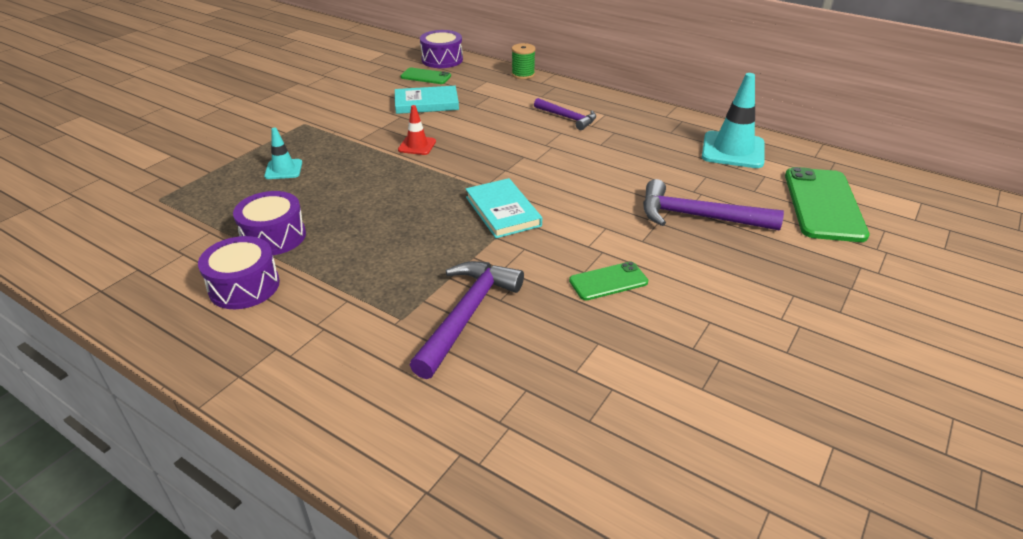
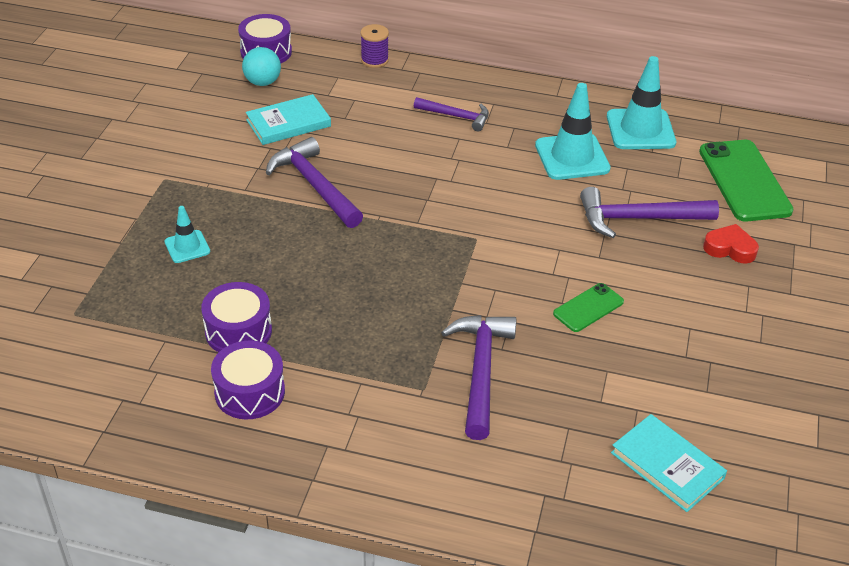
camera: 20 degrees left, 5 degrees up
red traffic cone [398,105,436,155] -> purple hammer [266,137,363,228]
green phone [401,68,451,84] -> turquoise ball [242,47,281,86]
turquoise book [466,178,542,238] -> turquoise book moved to [611,414,727,512]
green spool [512,43,535,79] -> purple spool [360,24,389,68]
none -> turquoise traffic cone [535,83,611,180]
none -> red heart [703,224,759,264]

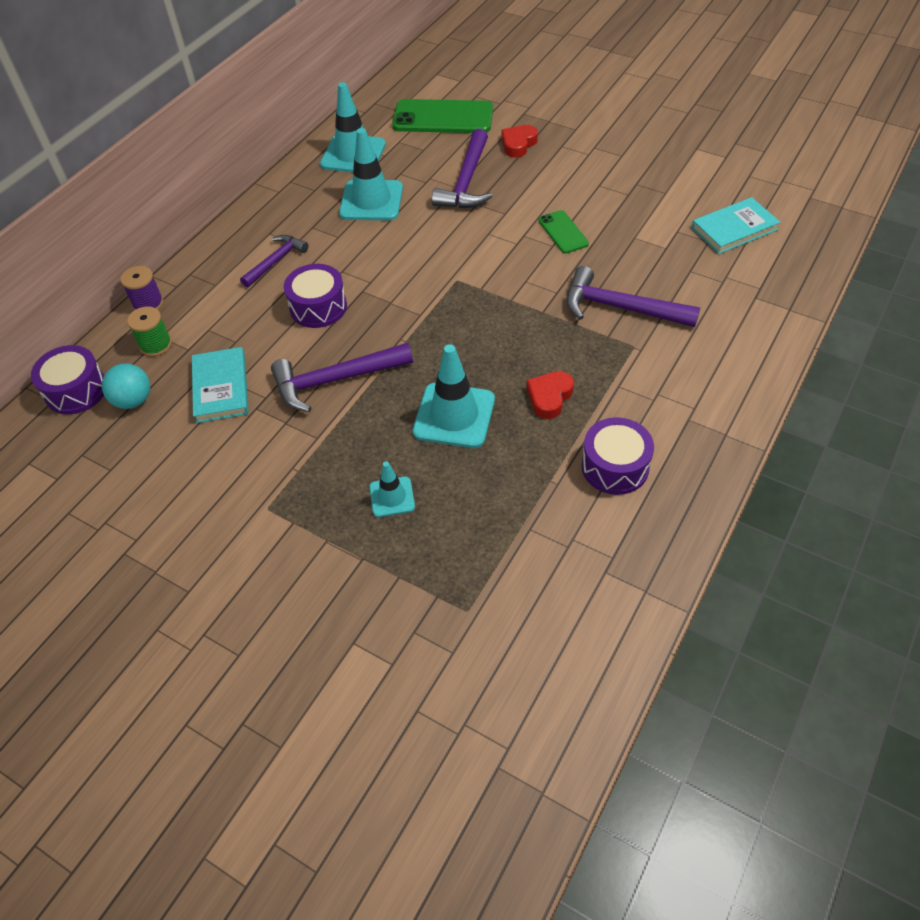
camera: 70 degrees left, 10 degrees up
purple drum [201,282,272,352] -> purple drum moved to [284,264,347,328]
none -> green spool [127,306,172,356]
none -> turquoise traffic cone [413,344,495,448]
none -> red heart [526,371,574,419]

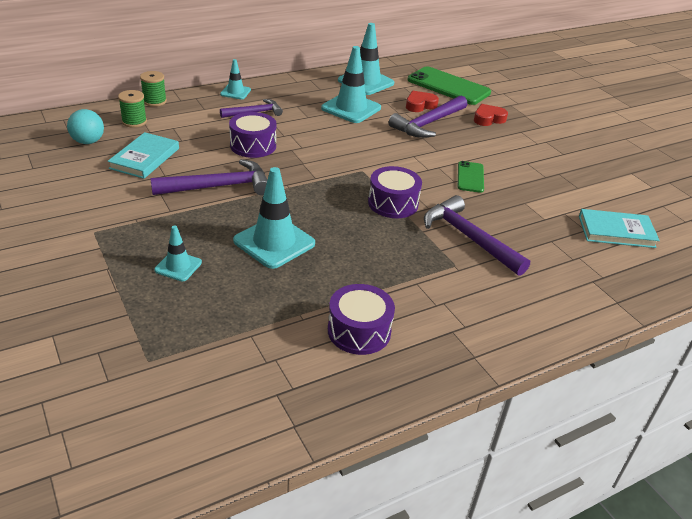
camera: 25 degrees right, 15 degrees down
purple drum [31,345,104,415] -> purple drum moved to [368,166,422,218]
purple spool [120,266,164,310] -> green spool [140,71,167,107]
purple hammer [271,343,413,412] -> purple hammer turned 150 degrees clockwise [150,159,267,195]
red heart [526,371,574,419] -> red heart moved to [406,91,439,112]
none -> turquoise traffic cone [220,59,251,99]

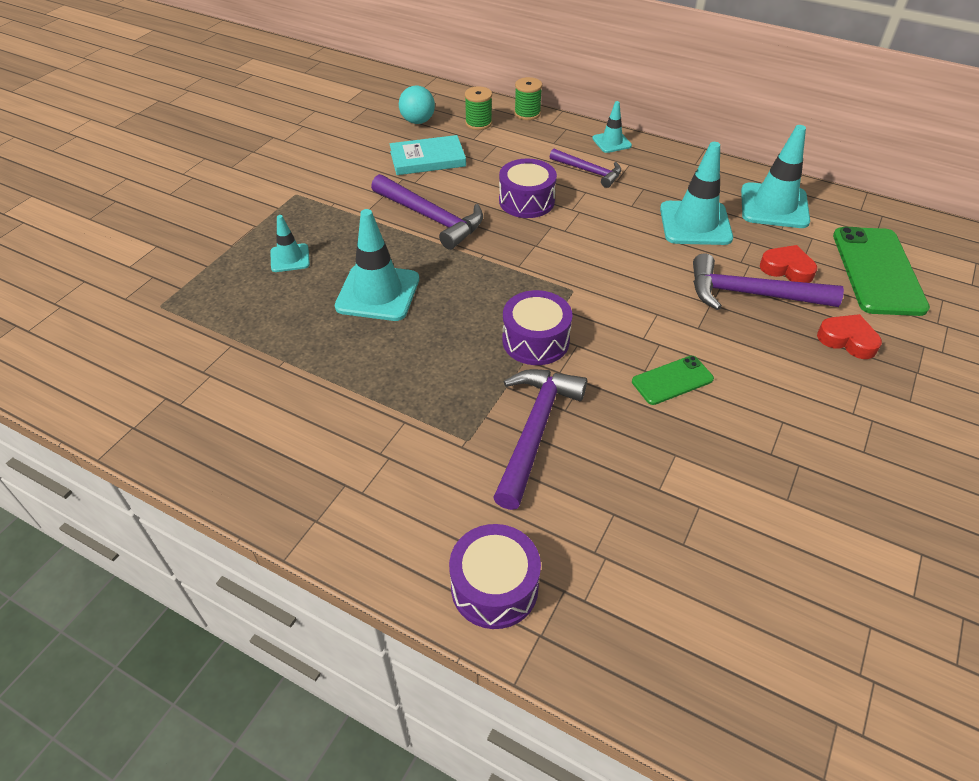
camera: 60 degrees right, 10 degrees up
purple drum [328,284,395,355] -> purple drum moved to [449,524,541,629]
turquoise book [579,209,660,248] -> none

